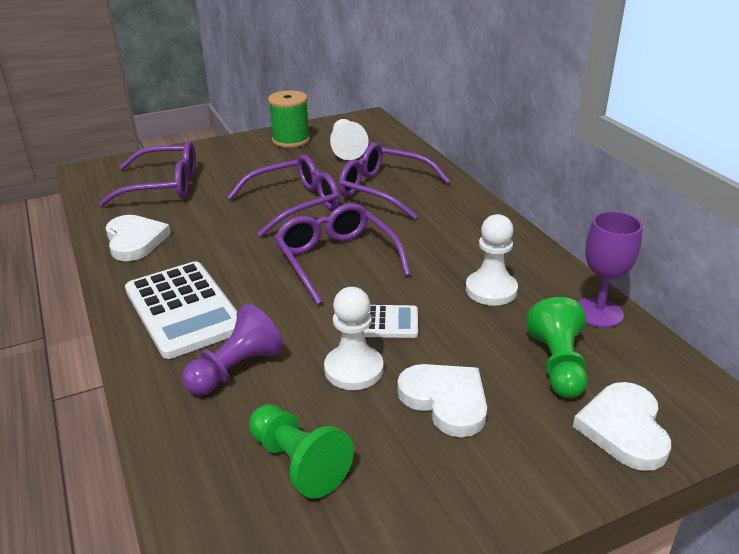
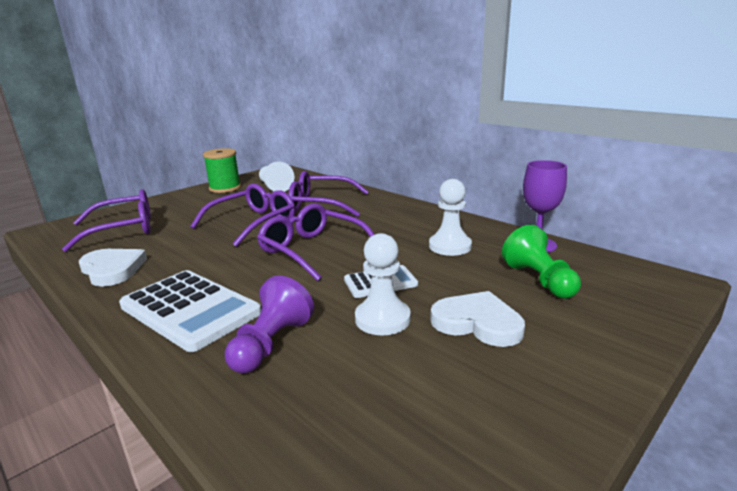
camera: 20 degrees left, 10 degrees down
green pawn [249,404,354,499] -> none
white heart [573,382,671,471] -> none

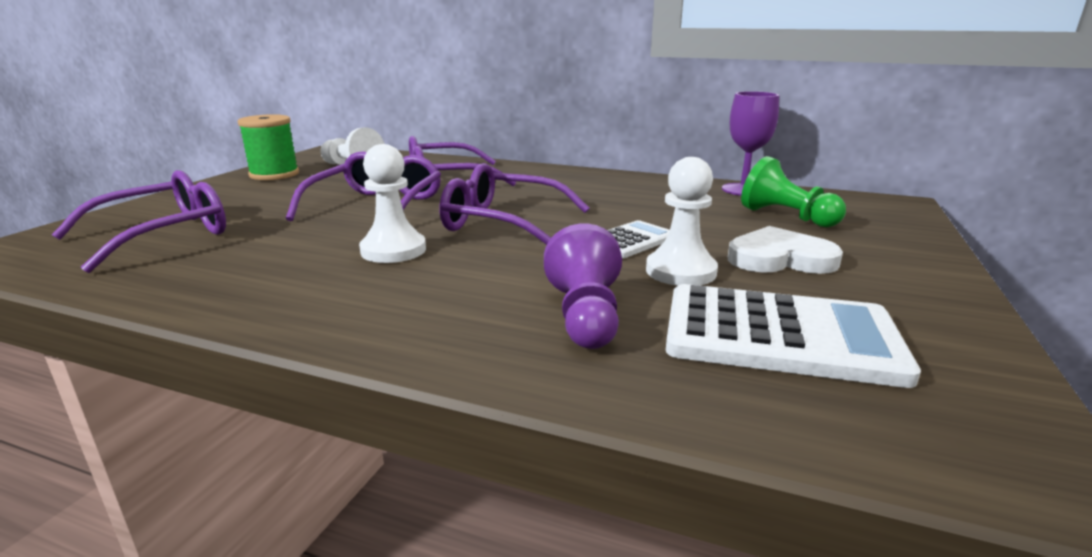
camera: 25 degrees left, 0 degrees up
white heart [79,249,147,287] -> none
white calculator [119,270,261,352] -> white calculator moved to [666,284,921,388]
white pawn [429,179,472,256] -> white pawn moved to [359,144,426,263]

